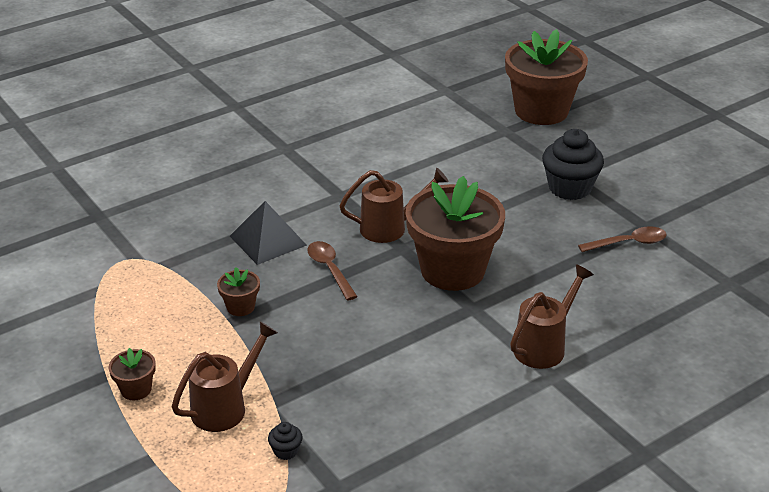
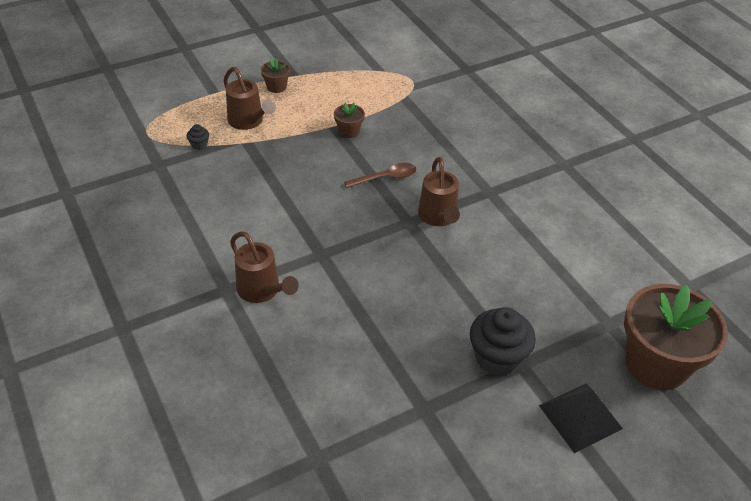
camera: 95 degrees right, 10 degrees up
black pyramid [230,201,307,265] -> black pyramid moved to [539,383,623,453]
brown flower pot [406,176,505,291] -> none
brown spoon [578,226,667,252] -> none

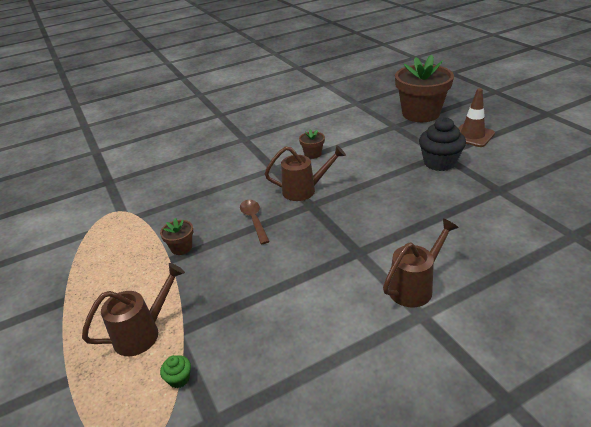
camera: 85 degrees left, 10 degrees down
black cupcake [187,124,209,150] -> green cupcake [160,355,191,388]
brown flower pot [261,58,290,93] -> brown flower pot moved to [299,130,325,159]
black pyramid [539,383,623,453] -> brown traffic cone [459,88,495,147]

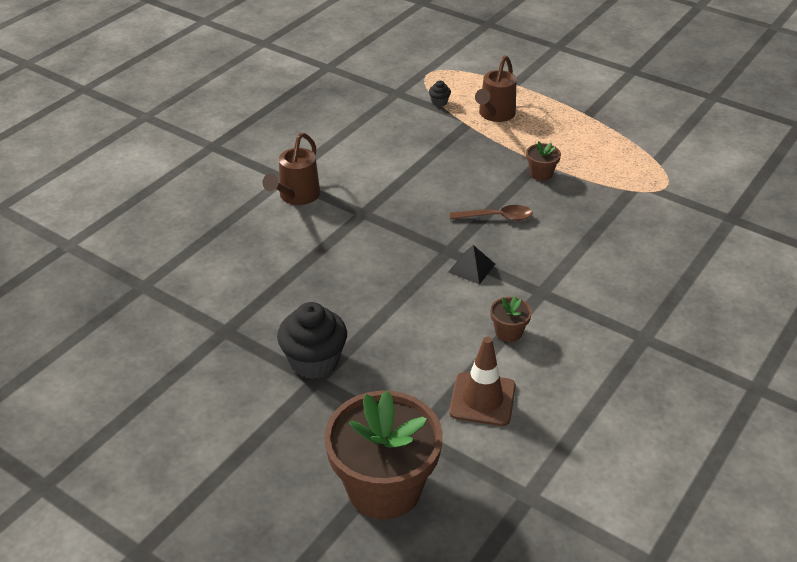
camera: 150 degrees right, 5 degrees up
green cupcake [160,355,191,388] -> black cupcake [429,80,451,107]
brown spoon [240,200,270,244] -> brown spoon turned 45 degrees counterclockwise [450,205,533,221]
brown watering can [265,145,346,201] -> black pyramid [448,245,495,285]
brown traffic cone [459,88,495,147] -> brown traffic cone moved to [449,337,516,426]

